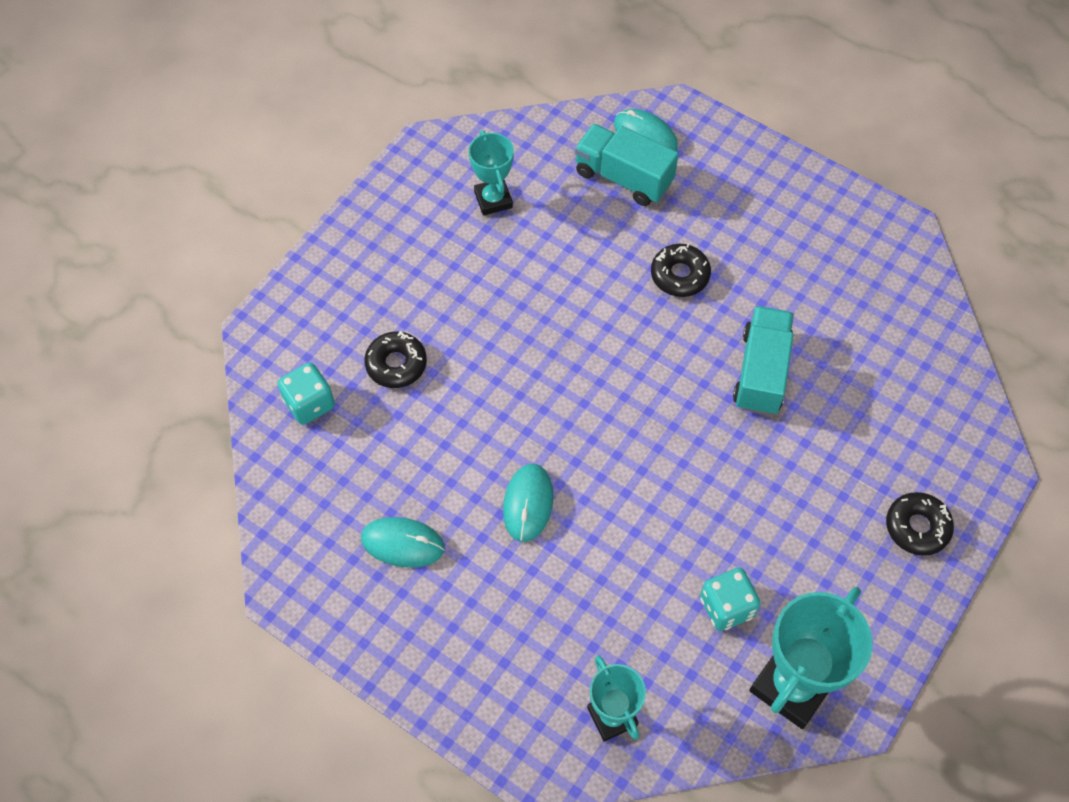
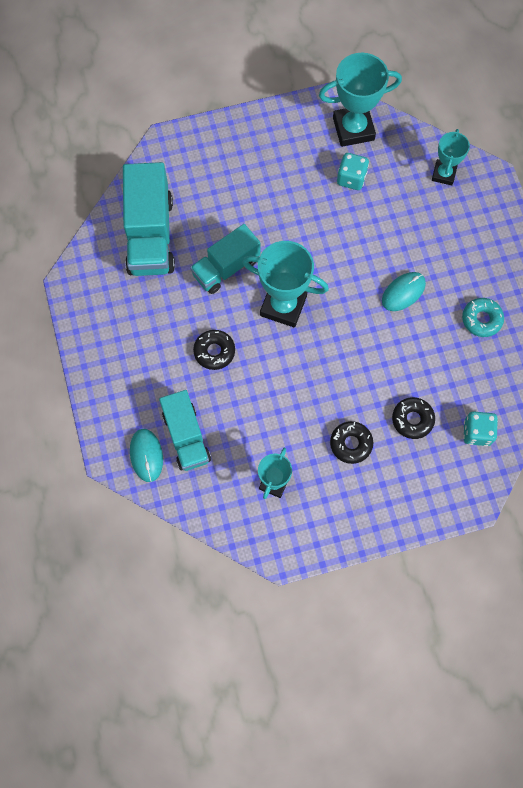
camera: 140 degrees left, 10 degrees up
turquoise mouse [361,517,444,567] -> turquoise donut [462,298,504,337]
black donut [886,492,954,556] -> black donut moved to [330,421,373,464]
none -> turquoise truck [123,162,175,276]
none -> turquoise trophy [242,241,329,328]

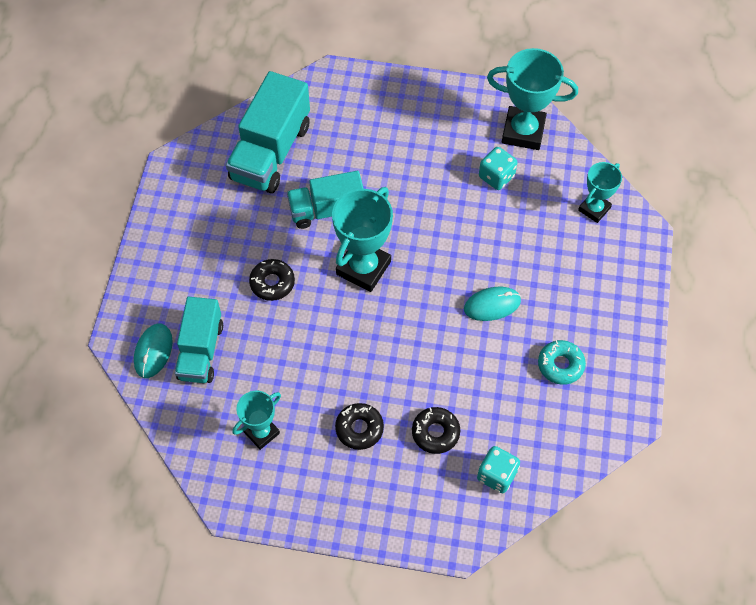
camera: 25 degrees right, 10 degrees down
turquoise trophy [242,241,329,328] -> turquoise trophy turned 75 degrees clockwise [332,187,393,292]

